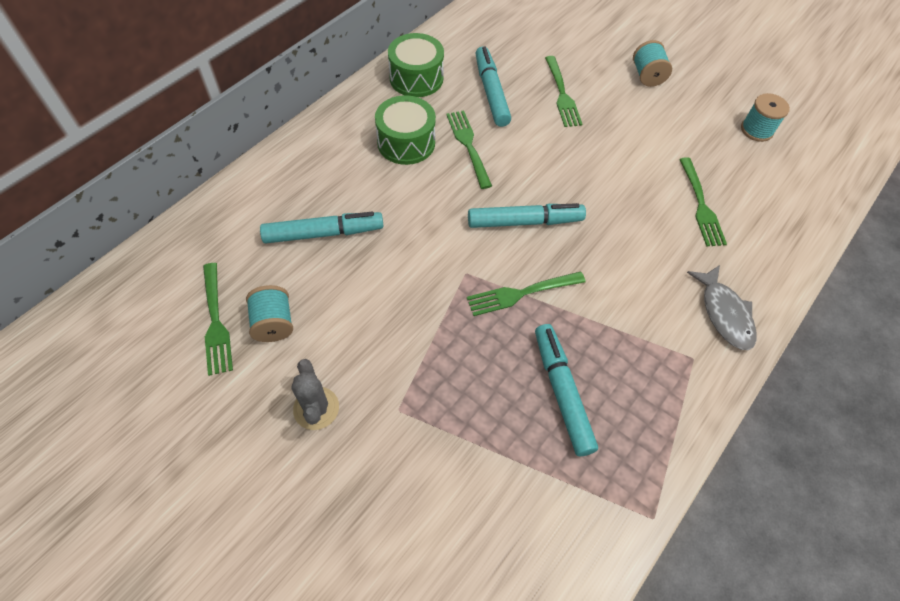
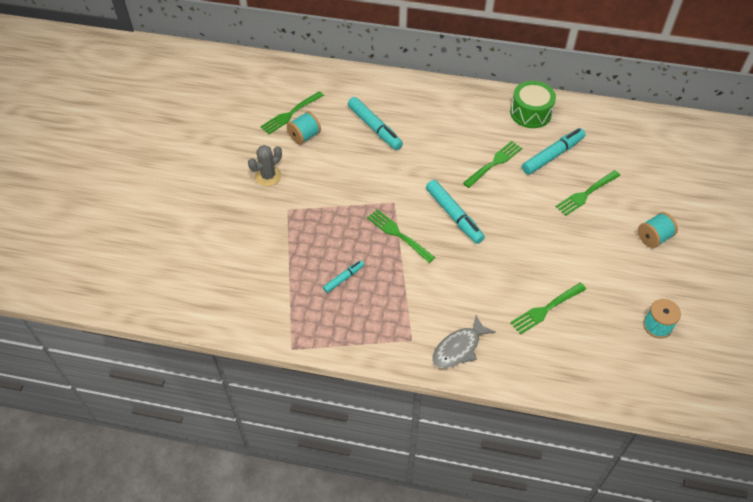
camera: 65 degrees right, 5 degrees down
green drum [375,95,436,165] -> none
turquoise marker [535,324,598,456] -> turquoise marker [323,260,364,293], size x0.55

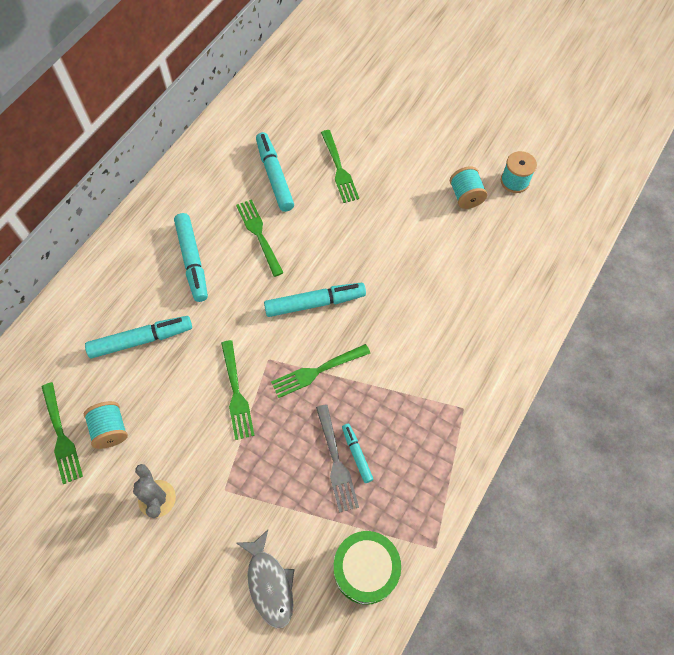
camera: 70 degrees left, 10 degrees up
grey fish [433,315,496,369] -> grey fish moved to [237,530,294,628]
green drum [510,81,556,128] -> green drum moved to [334,531,401,605]
green fork [510,283,586,335] -> green fork moved to [221,340,255,440]
turquoise spool [638,212,678,248] -> turquoise spool moved to [450,166,487,209]
none -> turquoise marker [174,213,208,302]
none -> grey fork [316,404,359,513]

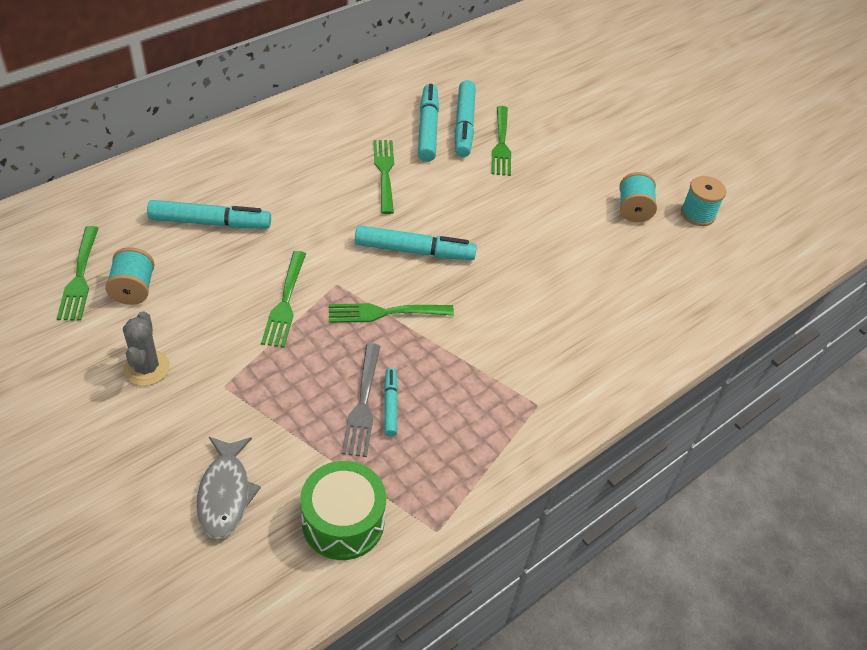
camera: 15 degrees right, 15 degrees down
turquoise marker [174,213,208,302] -> turquoise marker moved to [455,80,476,157]

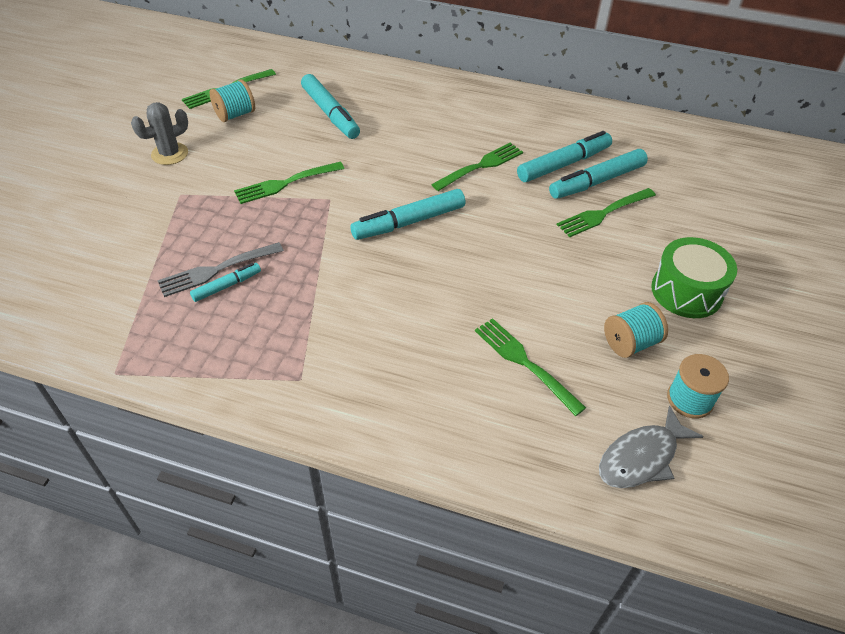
camera: 60 degrees right, 0 degrees up
grey fish [196,437,261,539] -> grey fish moved to [599,405,704,488]
green drum [300,461,386,560] -> green drum moved to [651,237,737,318]
green fork [329,303,454,323] -> green fork moved to [475,318,586,416]
turquoise marker [355,225,477,260] -> turquoise marker turned 90 degrees clockwise [350,189,465,240]

